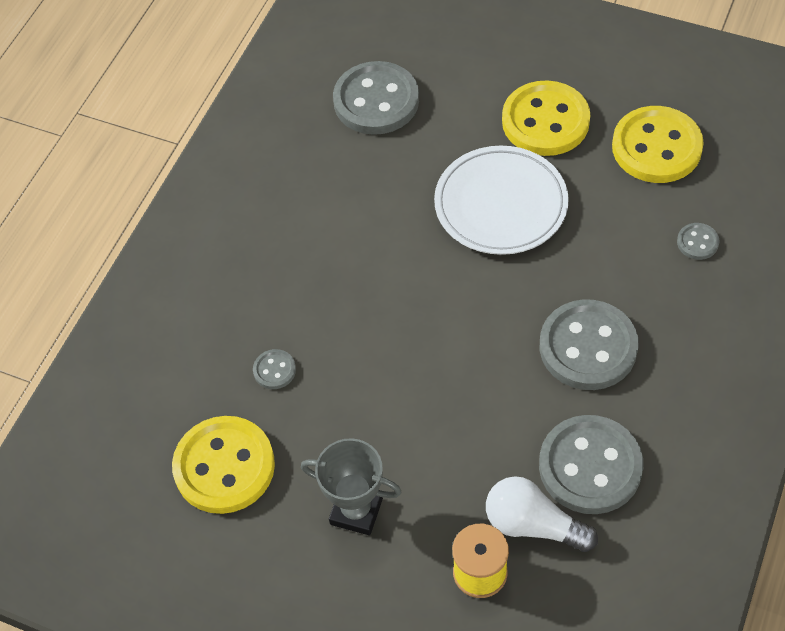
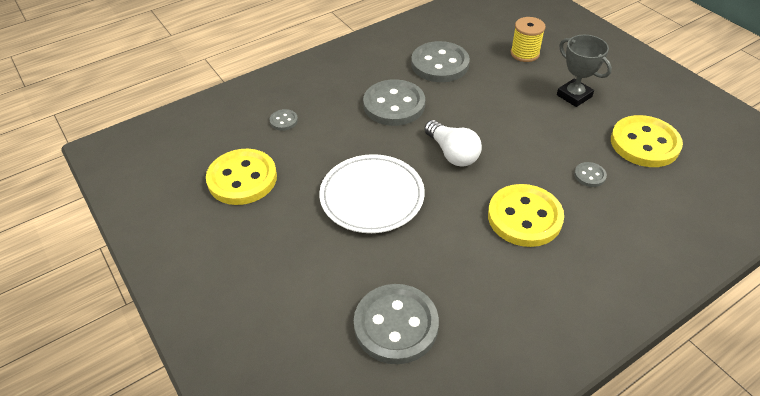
camera: 150 degrees left, 10 degrees down
white light bulb [486,476,598,552] -> white light bulb moved to [424,120,482,167]
yellow button [502,80,590,156] -> yellow button moved to [488,184,564,247]

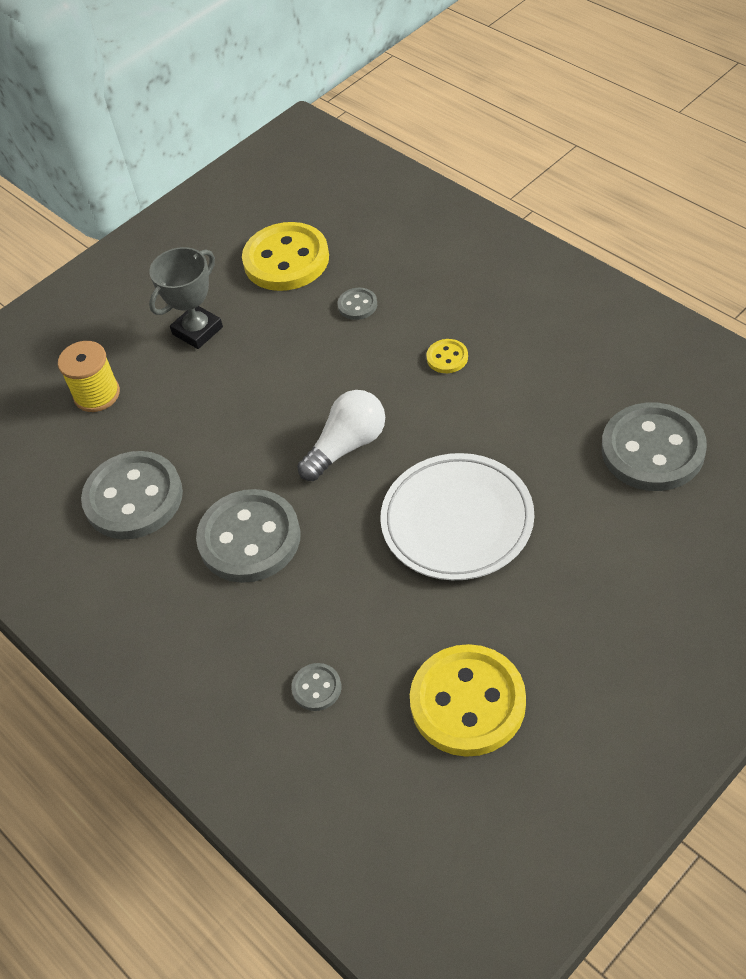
camera: 95 degrees left, 5 degrees up
yellow button [488,184,564,247] -> yellow button [426,339,468,373], size x0.44

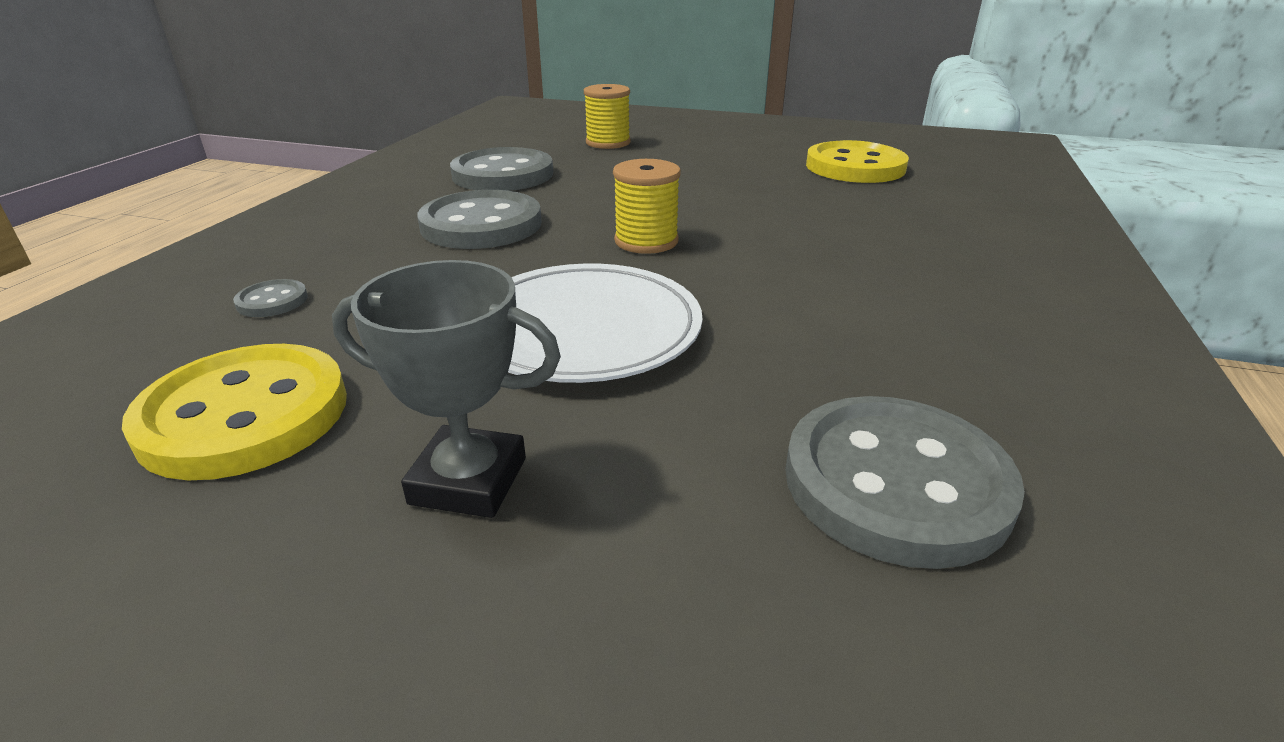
camera: 55 degrees right, 20 degrees down
grey trophy [149,247,223,349] -> grey trophy moved to [332,260,561,518]
white light bulb [297,390,385,481] -> yellow spool [613,159,681,254]
grey button [338,288,377,320] -> none
yellow button [426,339,468,373] -> none

